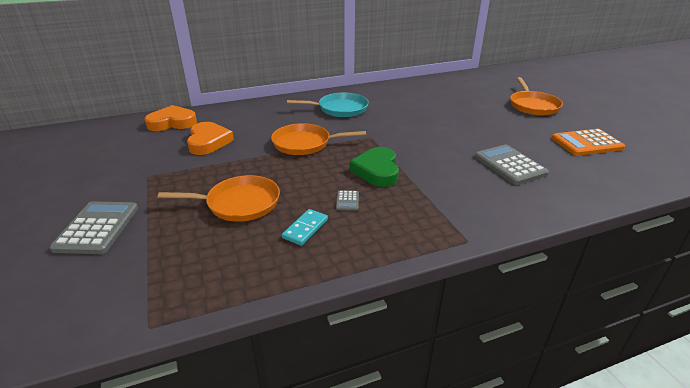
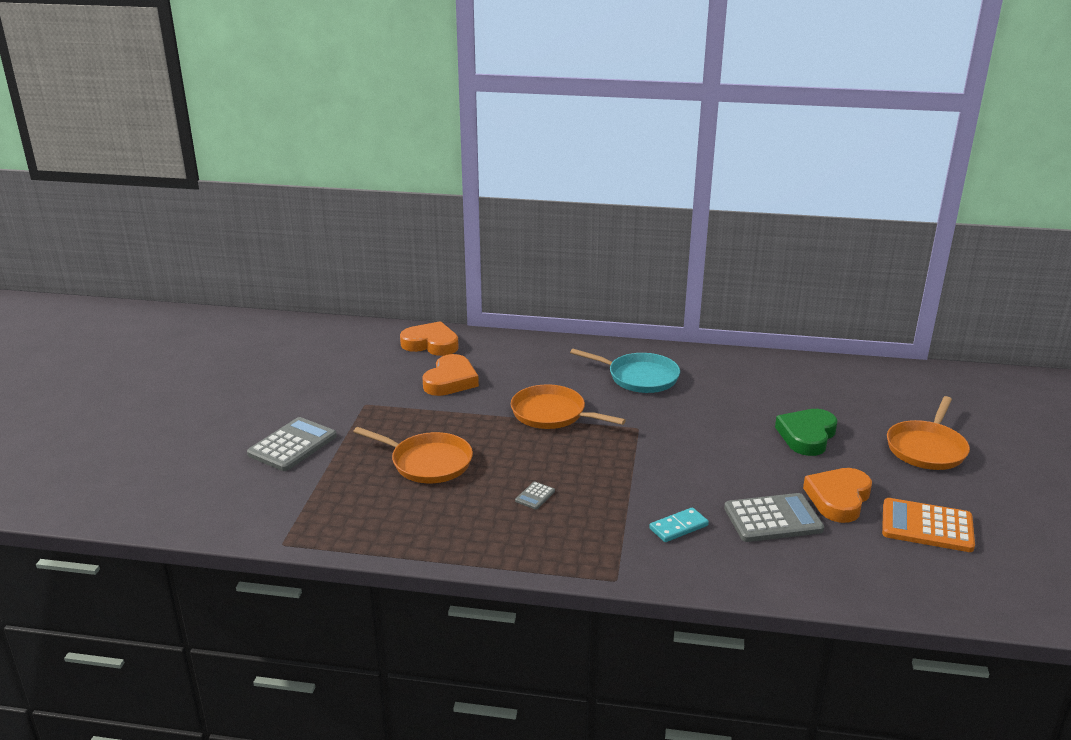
camera: 30 degrees right, 5 degrees down
turquoise domino [282,209,328,246] -> turquoise domino moved to [649,507,709,542]
green heart [350,147,399,187] -> green heart moved to [775,409,837,456]
grey calculator [475,145,549,185] -> grey calculator turned 75 degrees clockwise [724,493,824,542]
none -> orange heart [803,468,872,523]

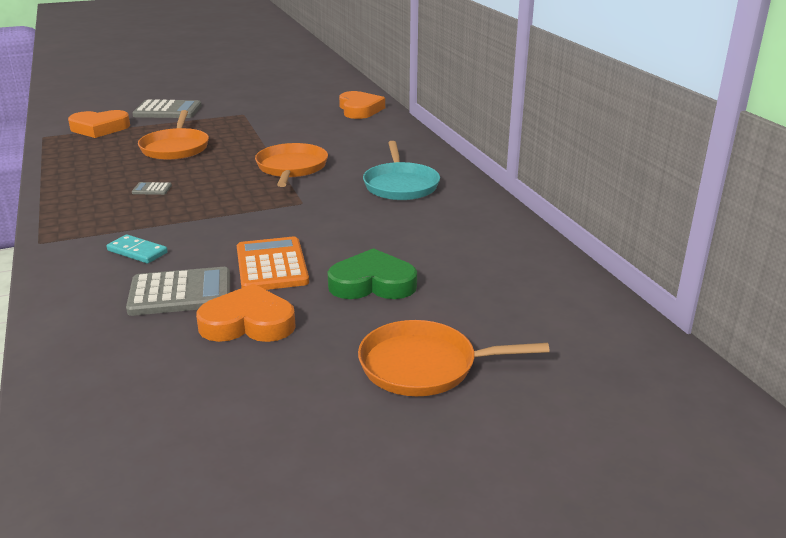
camera: 60 degrees right, 0 degrees up
orange heart [422,354,479,396] -> orange heart moved to [68,110,130,138]
grey calculator [724,493,824,542] -> grey calculator turned 60 degrees counterclockwise [126,267,230,316]
orange calculator [882,498,975,552] -> orange calculator moved to [237,237,309,290]

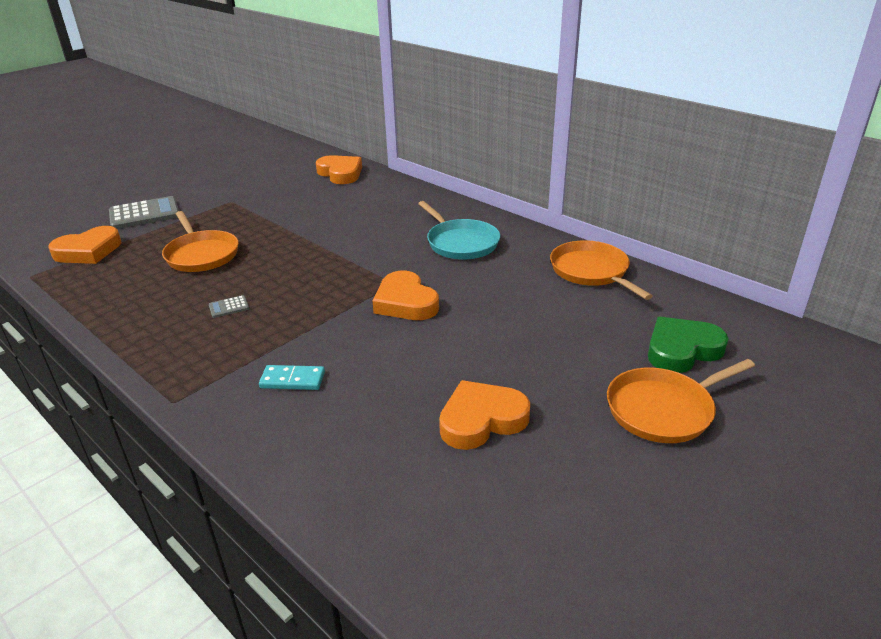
camera: 25 degrees left, 5 degrees up
grey calculator [126,267,230,316] -> none
orange calculator [237,237,309,290] -> none
orange pan [255,143,328,187] -> orange pan moved to [550,240,653,300]
green heart [327,248,417,299] -> green heart moved to [648,317,729,373]
none -> orange heart [373,271,439,320]

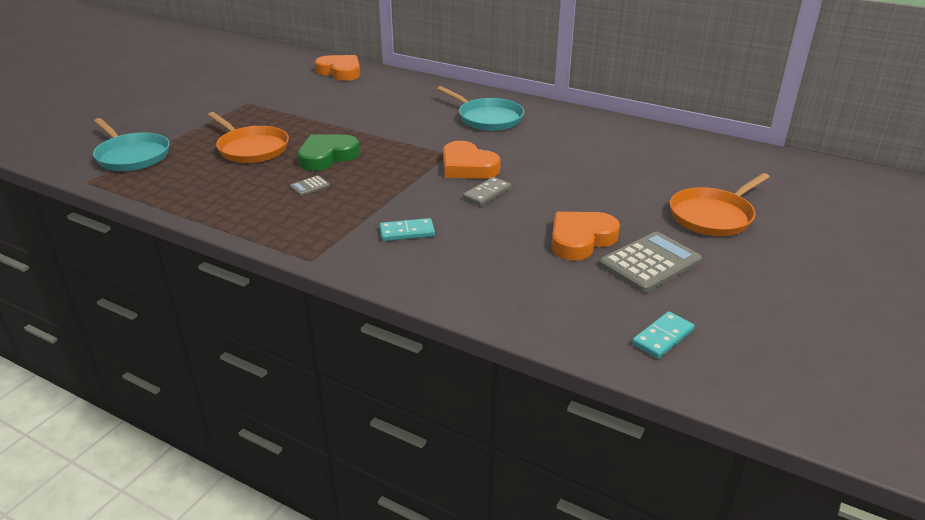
camera: 15 degrees left, 0 degrees up
orange heart [49,226,121,264] -> turquoise pan [93,118,170,171]
grey calculator [109,196,179,229] -> grey calculator moved to [599,232,702,293]
orange pan [550,240,653,300] -> none
green heart [648,317,729,373] -> green heart moved to [298,134,360,171]
none -> grey domino [463,177,511,206]
none -> turquoise domino [632,311,695,359]

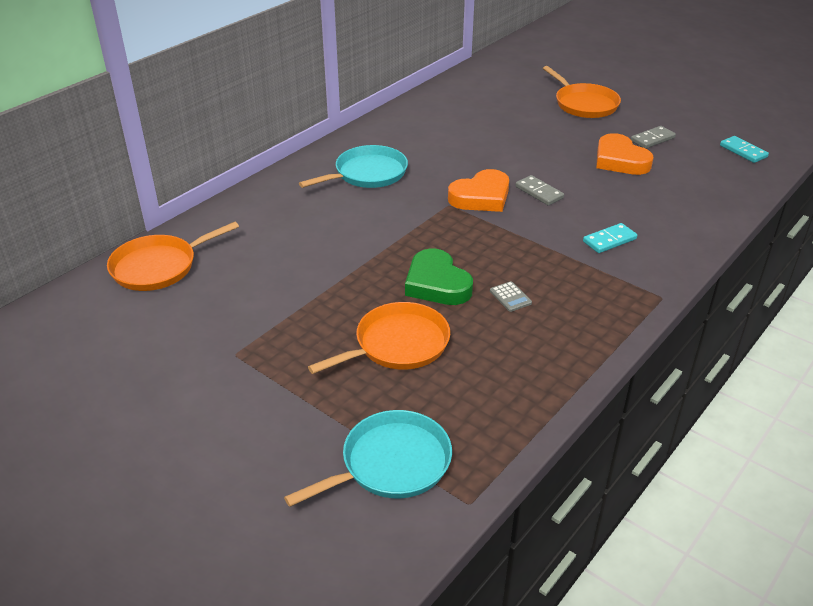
camera: 80 degrees left, 5 degrees up
orange heart [315,55,360,81] -> orange pan [107,222,239,291]
turquoise domino [379,218,435,241] -> turquoise domino turned 60 degrees clockwise [583,223,637,253]
grey calculator [599,232,702,293] -> grey domino [631,126,676,149]

